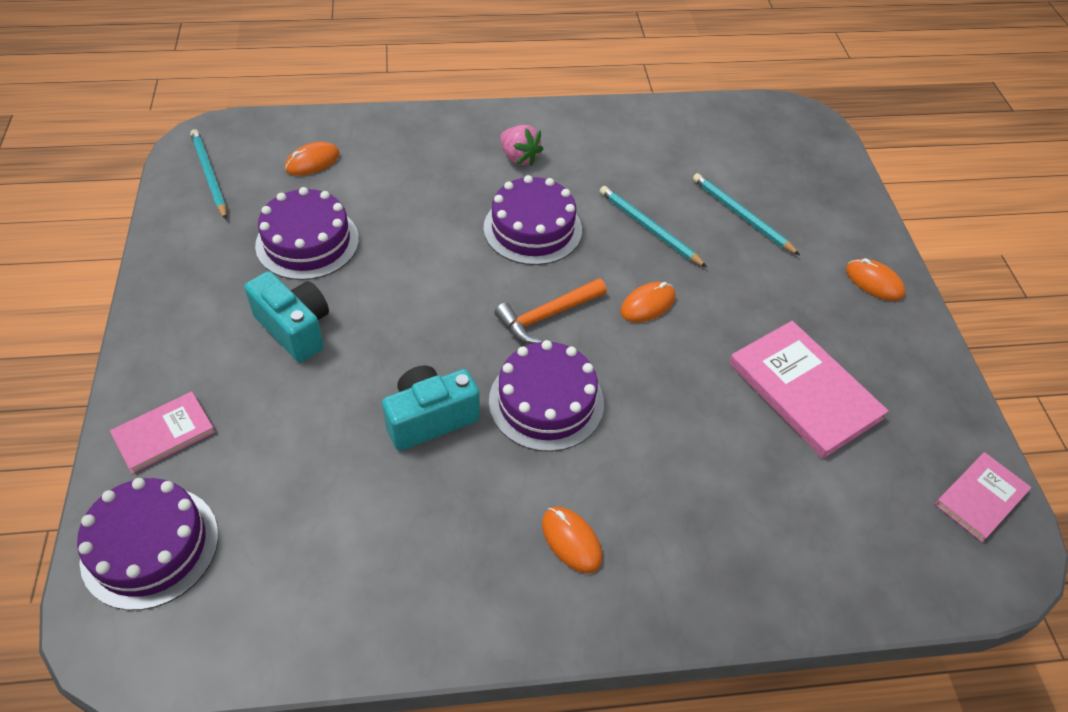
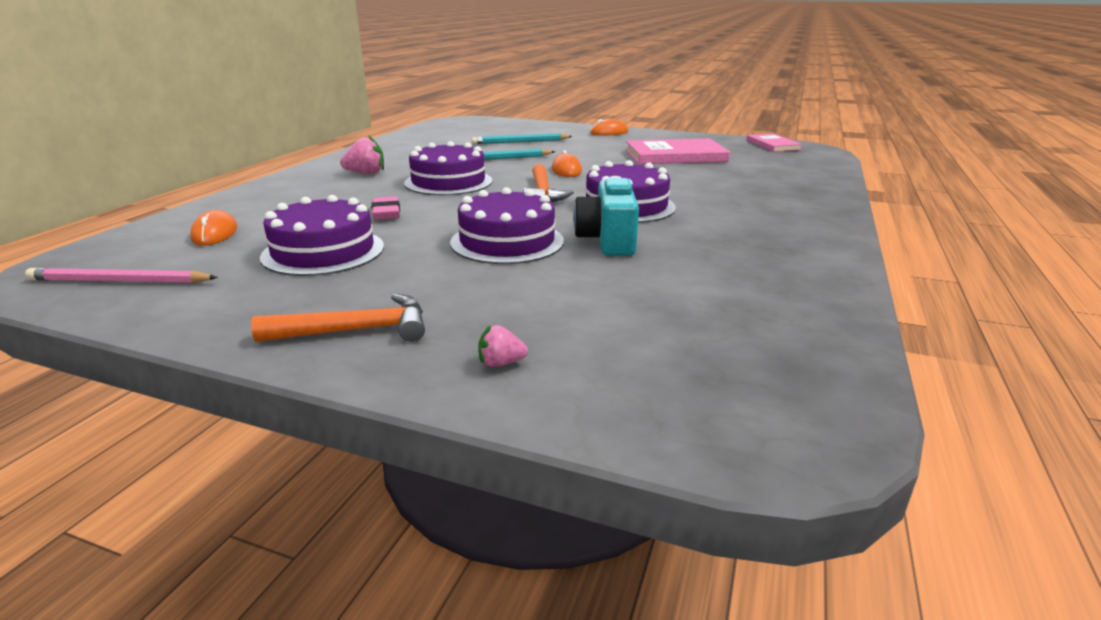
camera: 60 degrees left, 25 degrees down
purple cake [77,478,218,610] -> purple cake moved to [450,187,564,264]
pink book [110,392,215,474] -> pink strawberry [478,325,528,367]
turquoise pencil [190,129,227,219] -> pink pencil [25,268,218,283]
turquoise camera [244,271,329,362] -> none
orange mouse [542,507,603,573] -> none
none -> orange hammer [251,294,425,342]
none -> pink eraser [371,196,400,220]

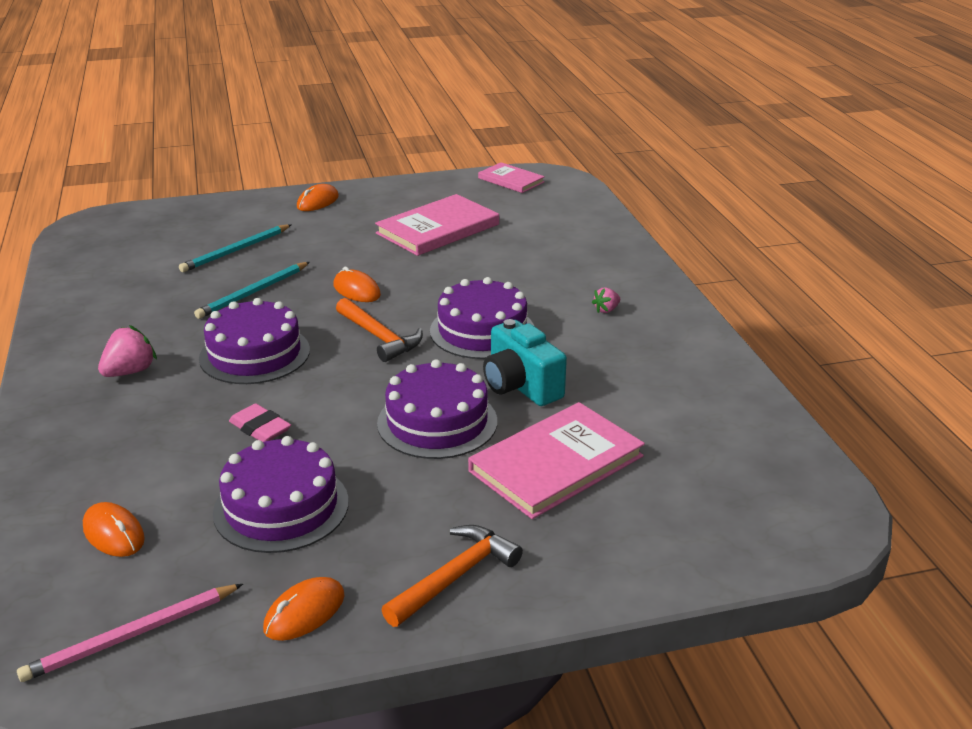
camera: 35 degrees left, 5 degrees up
pink strawberry [478,325,528,367] -> pink strawberry moved to [592,287,620,313]
none -> orange mouse [263,577,345,641]
none -> pink book [468,402,645,519]

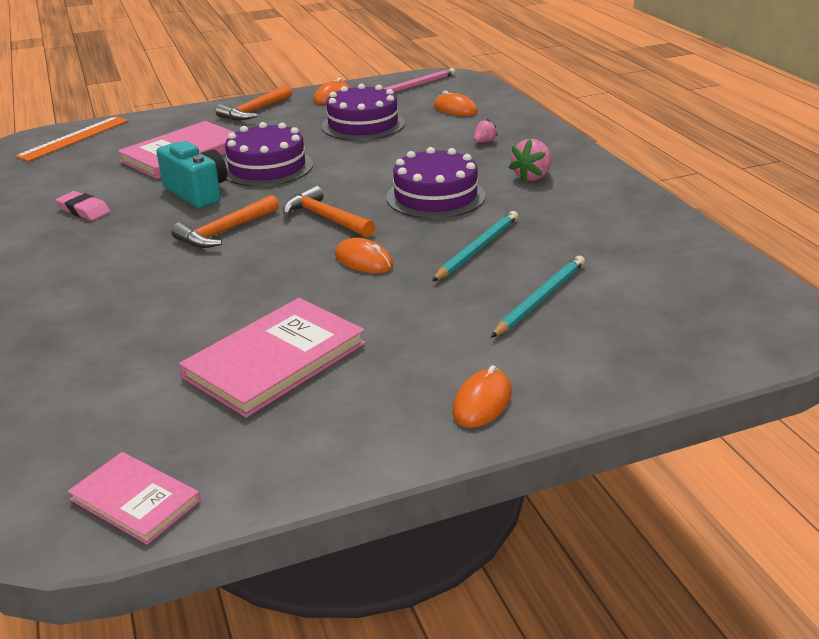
camera: 175 degrees right, 0 degrees up
pink eraser [229,403,291,442] -> pink eraser moved to [56,191,111,221]
purple cake [430,277,534,359] -> orange hammer [171,195,279,248]
pink strawberry [592,287,620,313] -> pink strawberry moved to [474,119,498,142]
none -> orange ruler [15,116,129,162]

